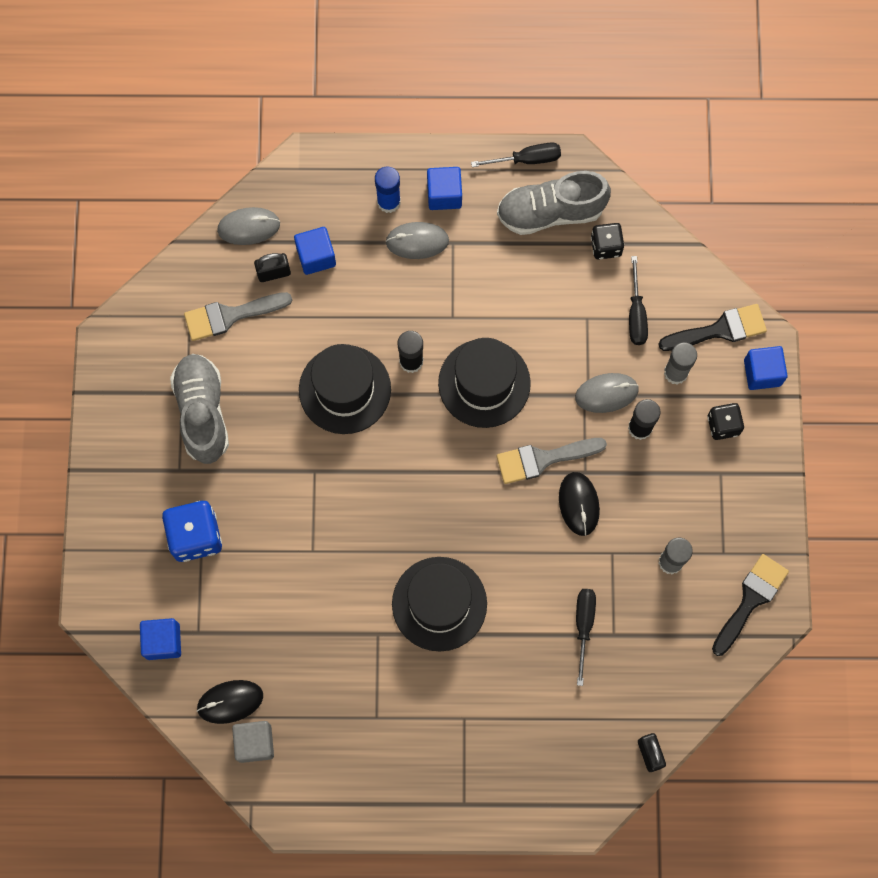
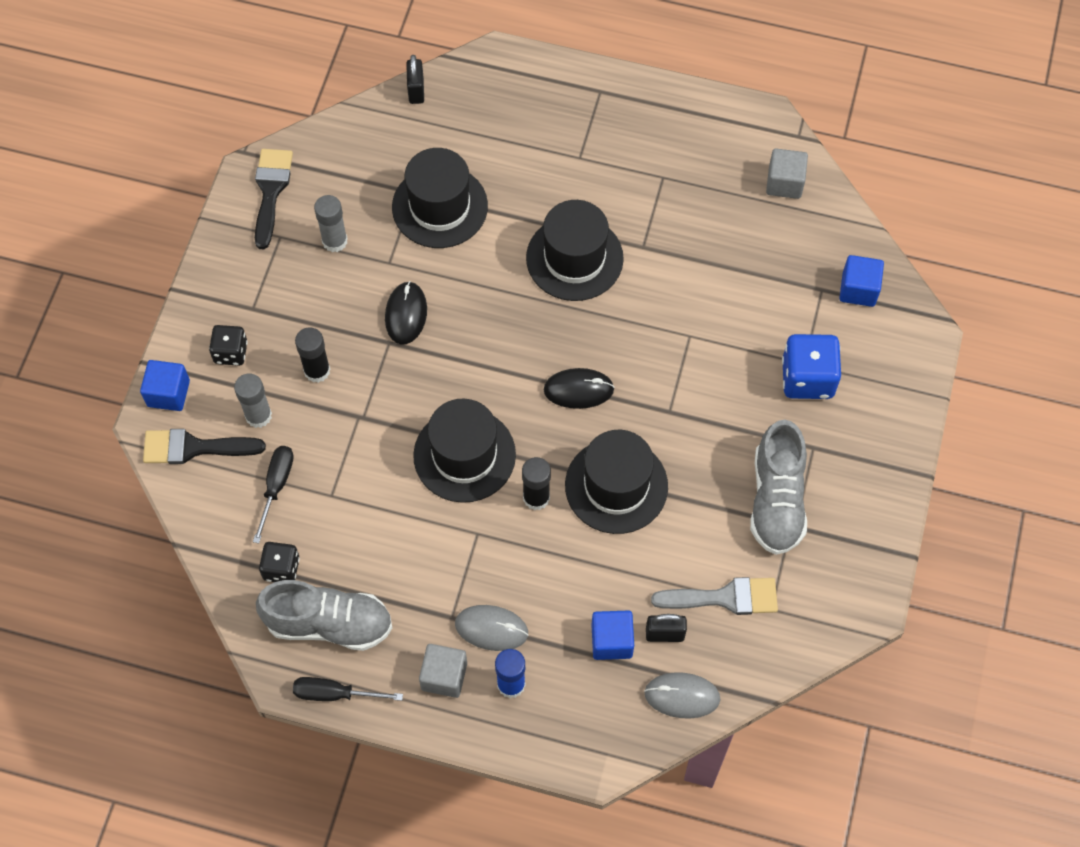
camera: 165 degrees left, 10 degrees down
black mouse [197,680,263,724] -> black mouse moved to [544,368,615,409]
blue cube [427,167,462,210] -> grey cube [419,644,467,698]
grey brush [496,438,607,484] -> none
grey mouse [575,373,639,413] -> none
black screwdriver [576,589,596,686] -> black hat [392,148,488,248]
black brush [712,554,789,656] -> black brush turned 135 degrees clockwise [255,149,293,249]

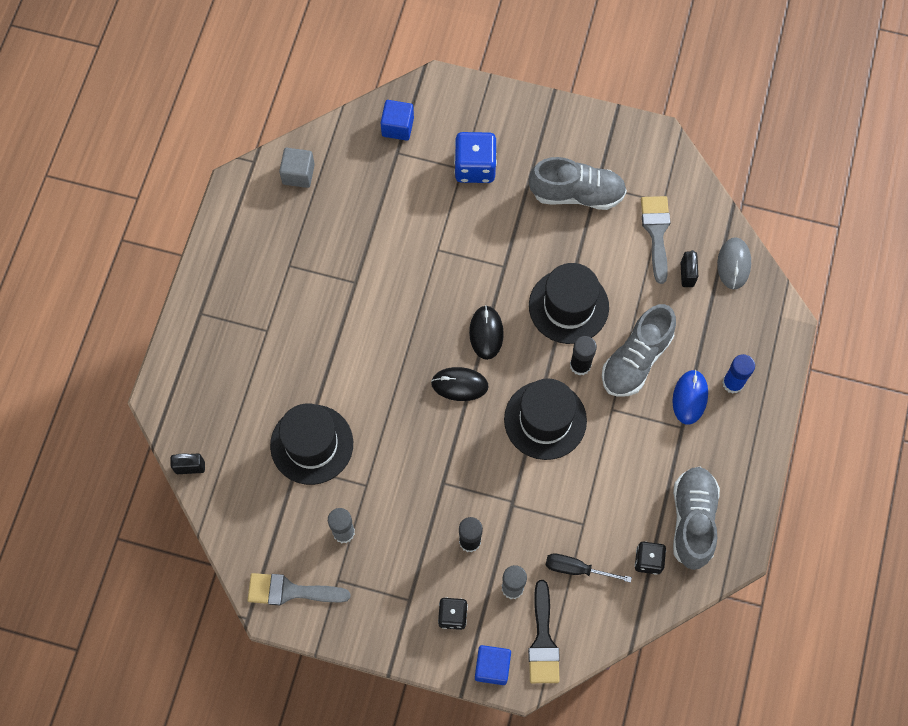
camera: 90 degrees left, 5 degrees up
black brush [255,149,293,249] -> grey brush [248,573,351,605]
black screwdriver [293,677,403,701] -> none
black mouse [385,281,427,345] -> black mouse moved to [431,367,489,401]
grey cube [419,644,467,698] -> none
grey mouse [455,605,528,651] -> blue mouse [672,370,708,425]
black hat [526,200,624,301] -> none
blue cube [591,610,634,660] -> none
none -> grey shoe [602,304,676,397]

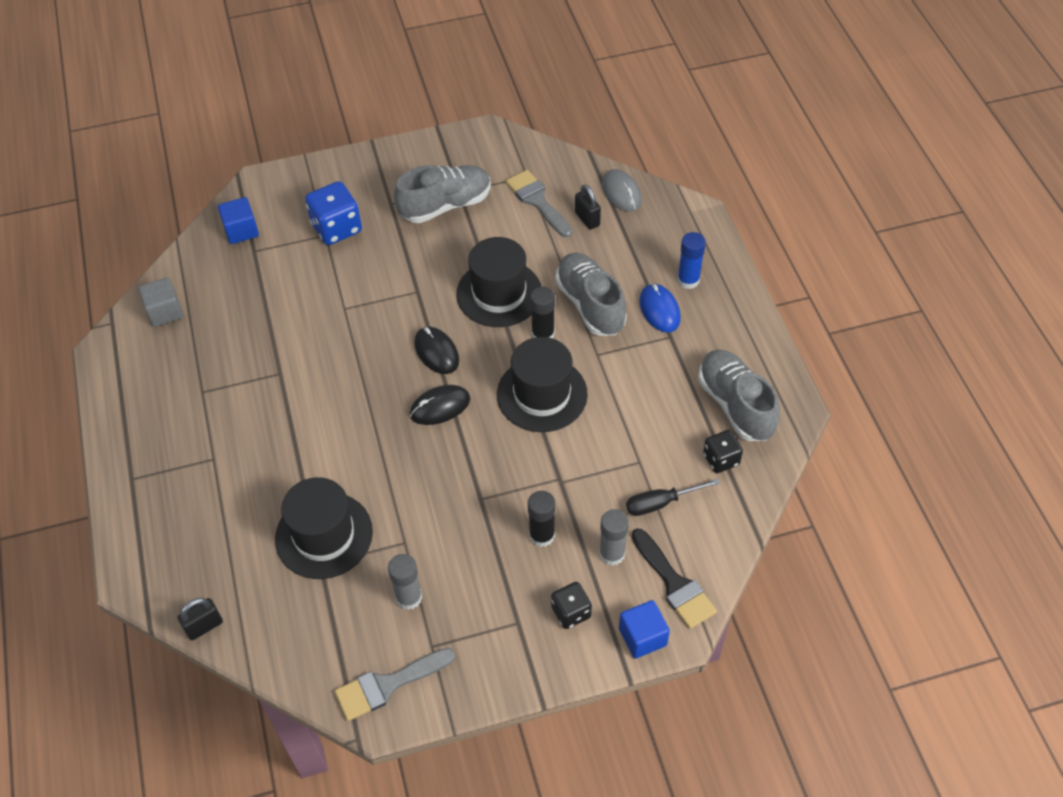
camera: 30 degrees left, 15 degrees down
grey shoe [602,304,676,397] -> grey shoe turned 150 degrees clockwise [555,253,627,336]

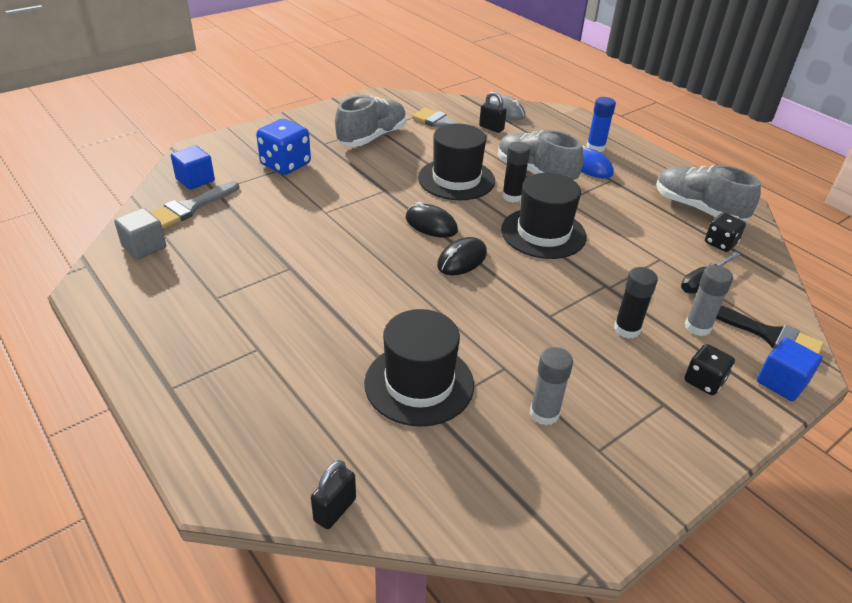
camera: 25 degrees left, 15 degrees down
grey brush [334,648,455,721] -> grey brush moved to [150,181,239,229]

